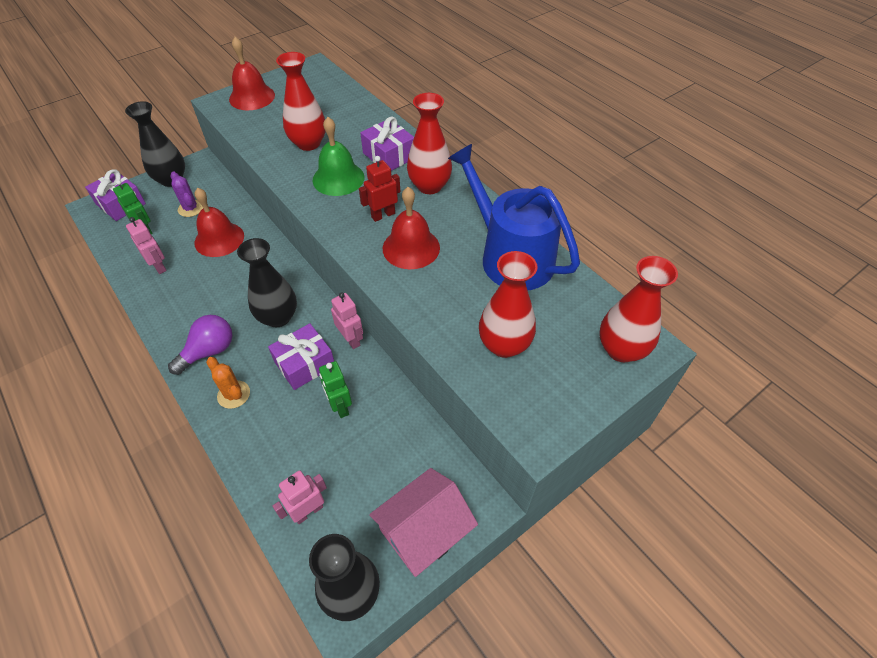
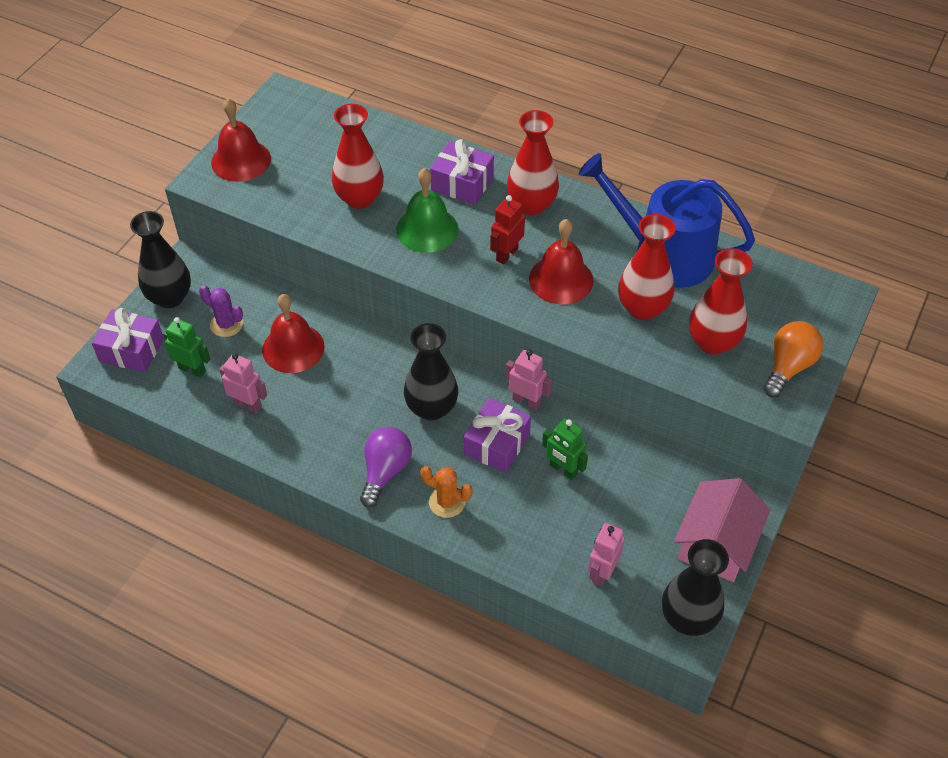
camera: 25 degrees left, 0 degrees up
red vase [599,256,678,362] -> red vase moved to [618,214,676,320]
none -> orange light bulb [763,321,823,397]

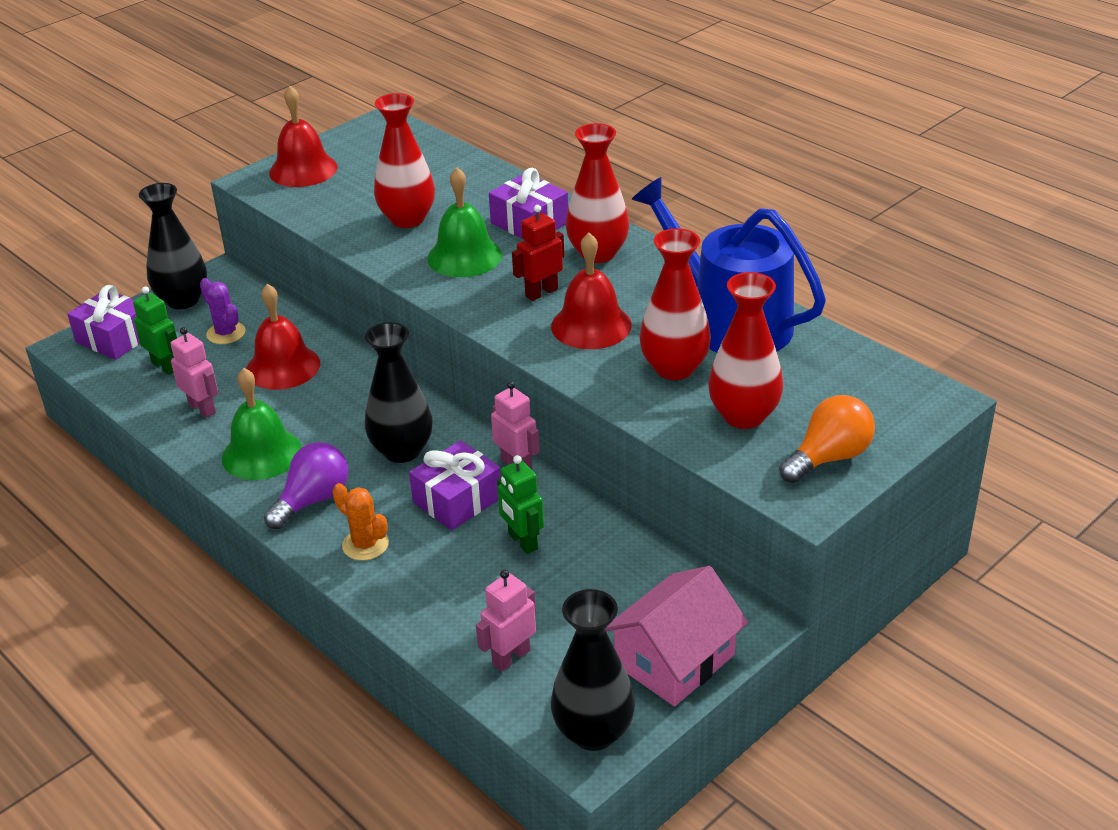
camera: 20 degrees right, 15 degrees down
none -> green bell [222,368,302,480]

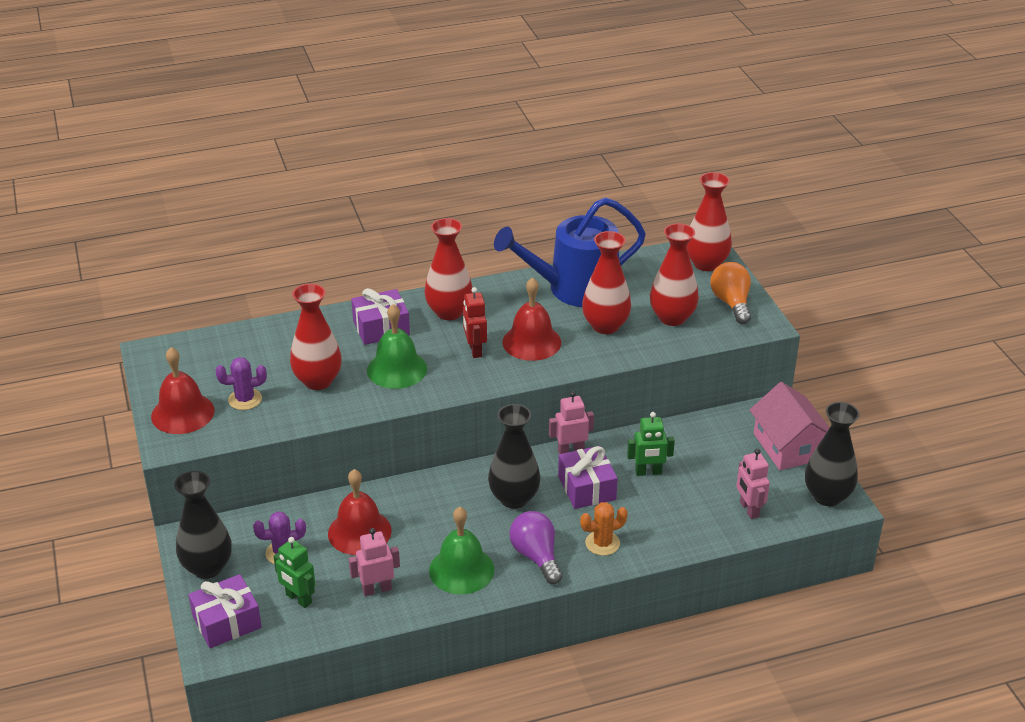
camera: 65 degrees left, 0 degrees up
green robot [133,286,177,375] -> green robot turned 120 degrees counterclockwise [273,537,315,608]
none -> purple cactus [215,357,267,410]
none -> red vase [686,172,732,271]

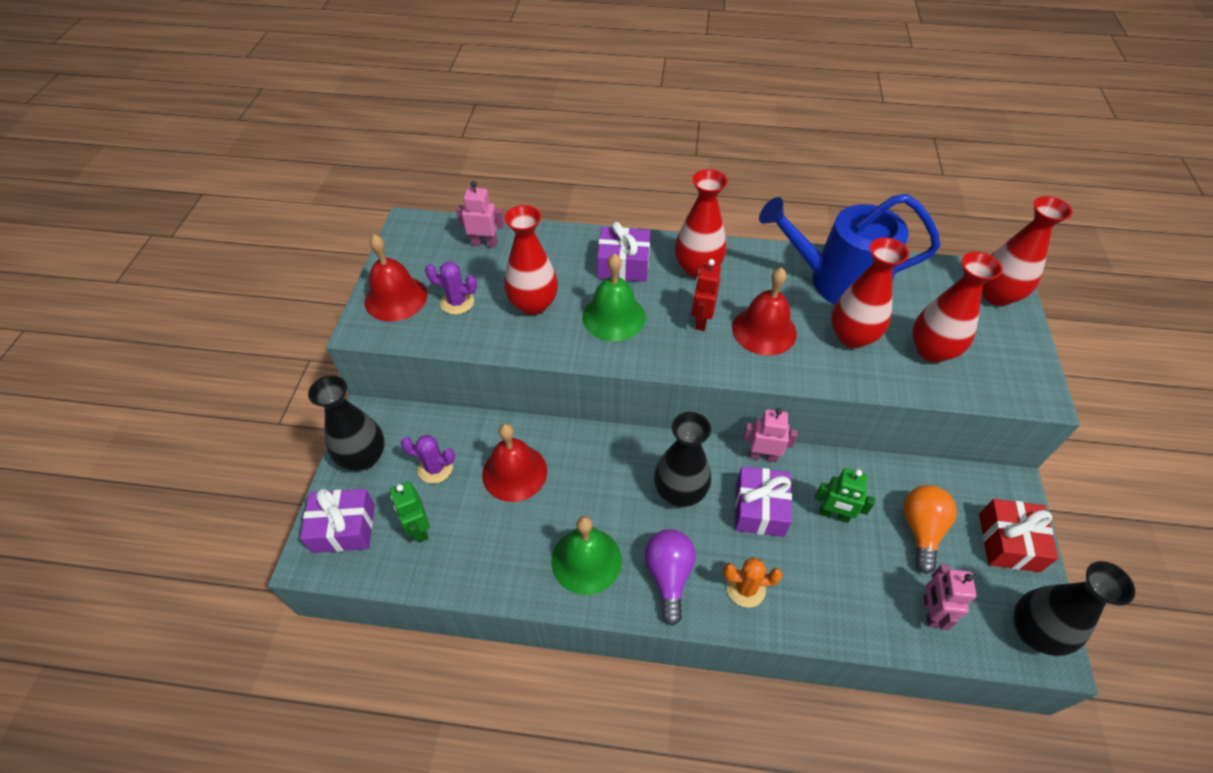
camera: 25 degrees right, 15 degrees up
pink robot [349,528,400,596] -> pink robot moved to [456,181,504,248]
orange light bulb [710,262,751,324] -> orange light bulb moved to [903,485,957,574]
pink house [750,382,830,470] -> red gift [979,499,1058,572]

